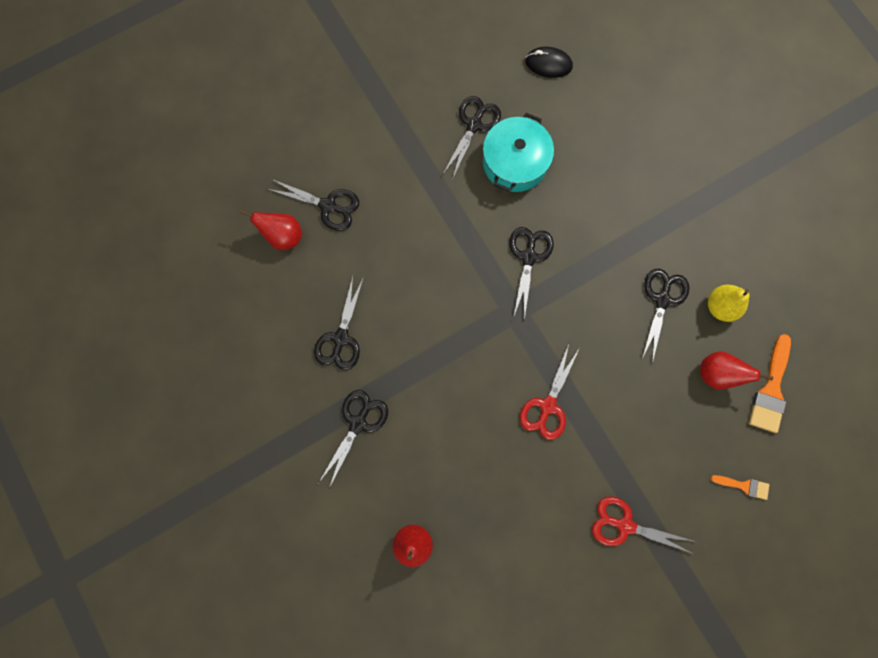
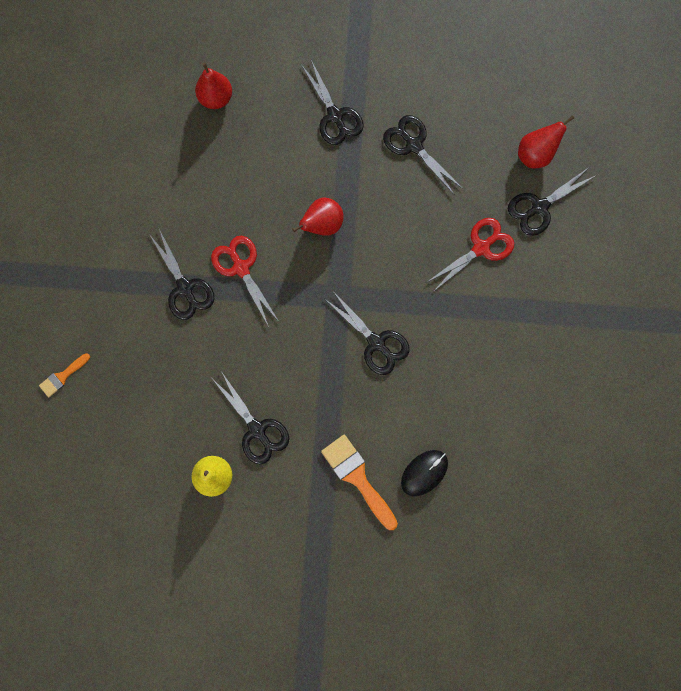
camera: 125 degrees right, 0 degrees up
black scissors [443,96,501,180] -> black scissors moved to [149,229,214,320]
turquoise pot [483,113,554,192] -> none
black mouse [525,47,573,78] -> black mouse moved to [401,450,448,496]
red scissors [592,496,696,553] -> red scissors moved to [426,218,514,292]
red pear [700,351,773,390] -> red pear moved to [292,198,344,236]
orange brush [749,334,791,433] -> orange brush moved to [321,435,398,530]

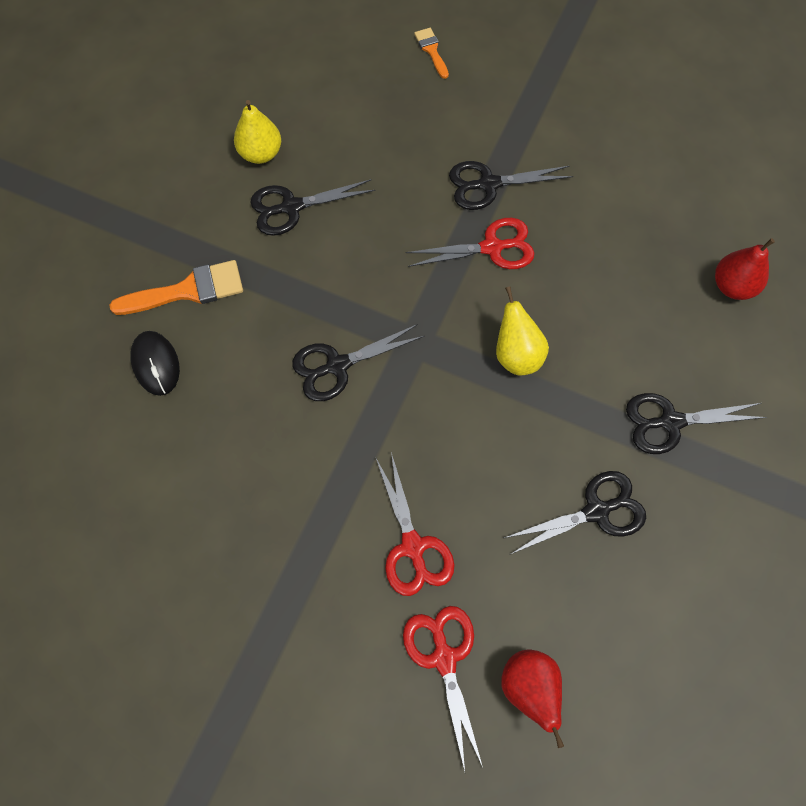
camera: 110 degrees right, 10 degrees down
red pear [292,198,344,236] -> yellow pear [496,286,549,375]
black scissors [508,168,597,236] -> red scissors [403,606,483,771]

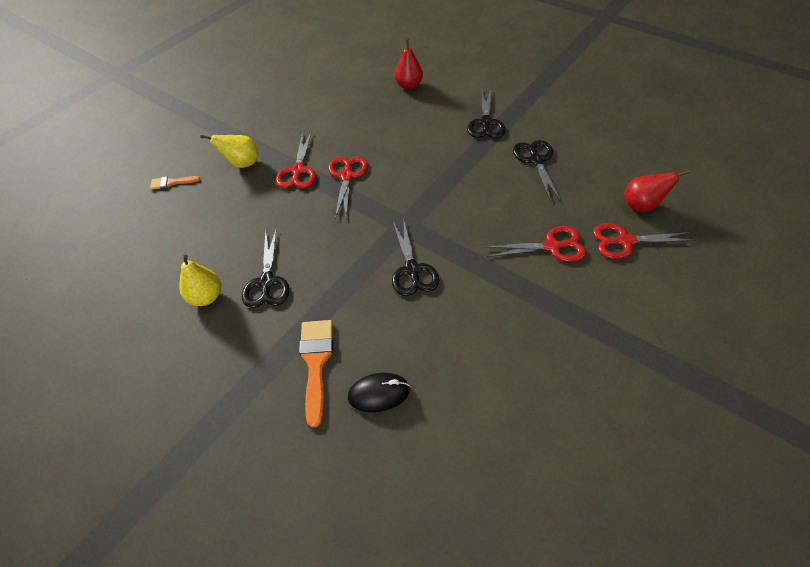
camera: 75 degrees left, 15 degrees down
black scissors [449,161,573,210] -> red scissors [276,131,316,189]
yellow pear [496,286,549,375] -> yellow pear moved to [200,135,258,168]

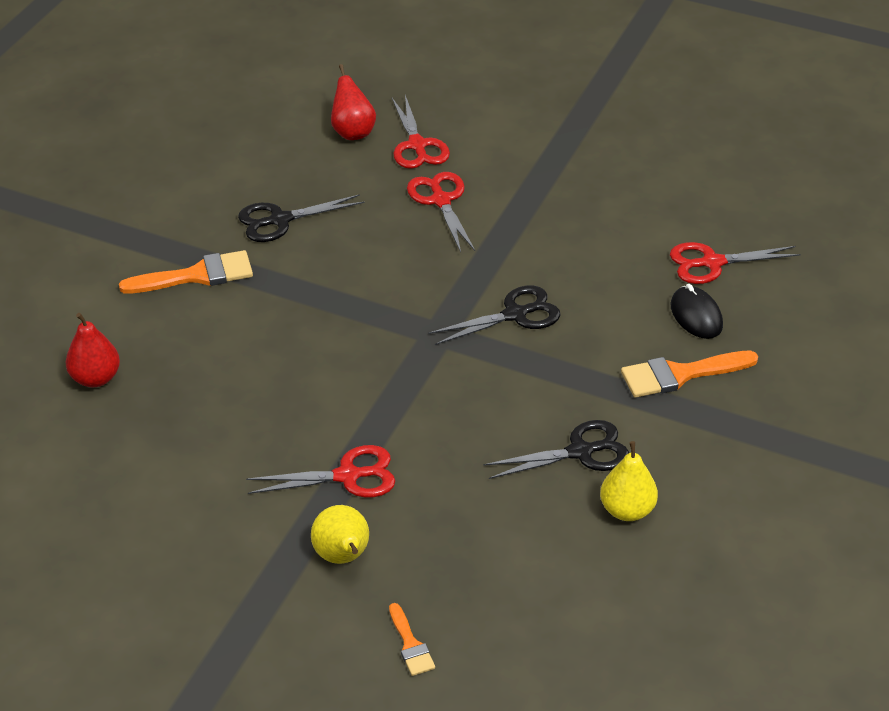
camera: 105 degrees left, 10 degrees down
red scissors [328,157,368,219] -> red scissors moved to [670,242,801,284]
black scissors [467,89,505,138] -> orange brush [119,250,253,294]

